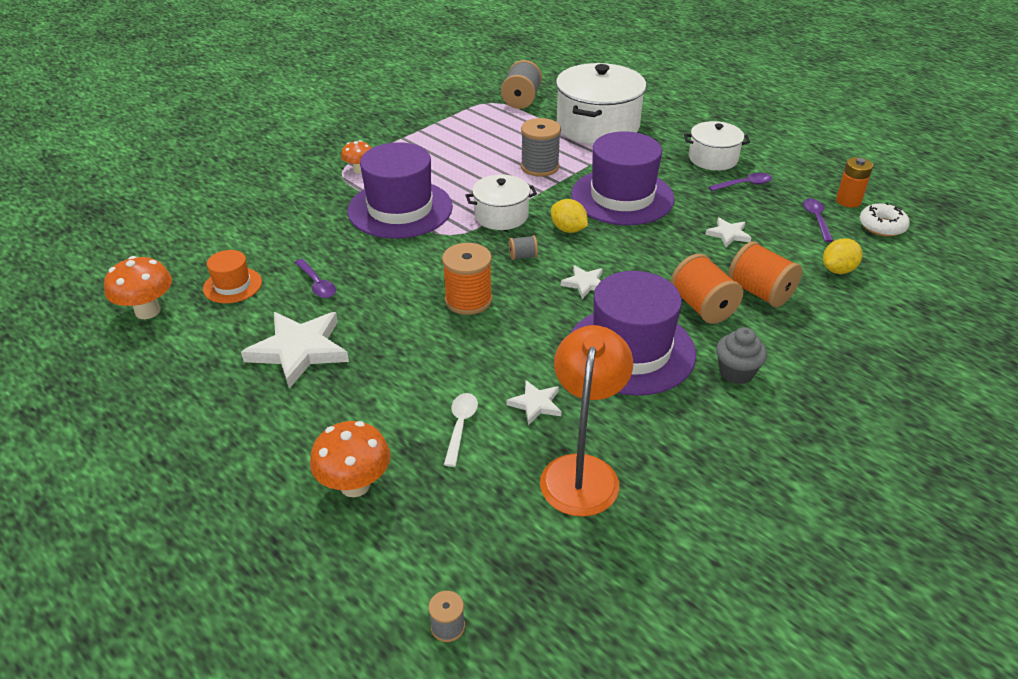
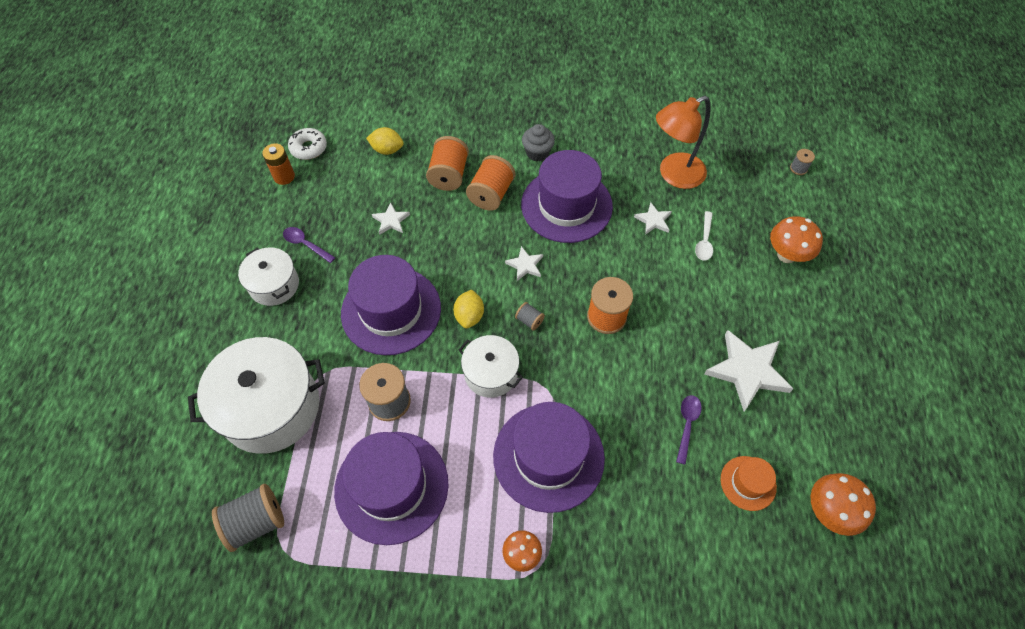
camera: 130 degrees left, 20 degrees up
white spoon [444,393,478,467] -> white spoon turned 45 degrees counterclockwise [695,211,713,261]
purple spoon [803,198,833,242] -> none
none -> purple hat [334,432,449,545]

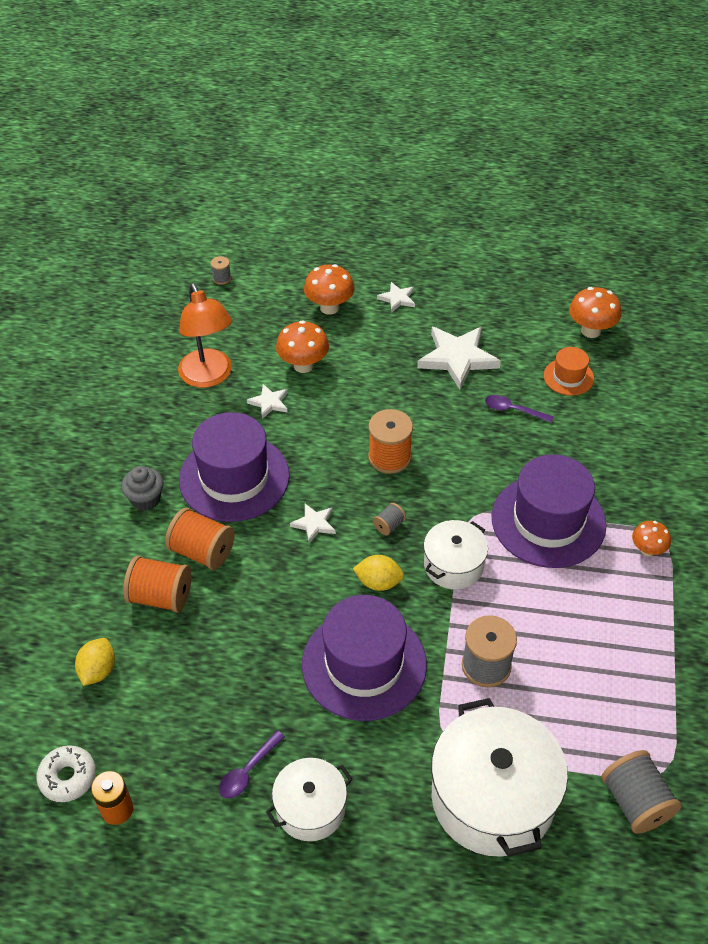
camera: 85 degrees left, 10 degrees down
purple hat [334,432,449,545] -> none
white star [372,202,410,235] -> white star moved to [377,282,415,312]
white spoon [695,211,713,261] -> orange mushroom [276,320,329,373]

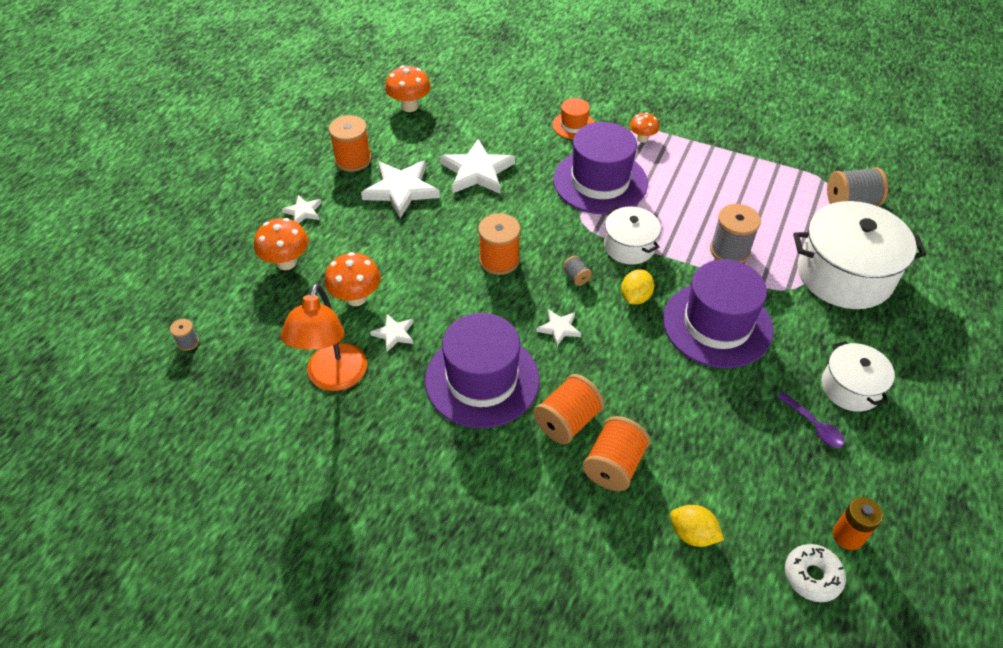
camera: 75 degrees left, 0 degrees up
grey cupcake [121,466,164,511] -> none
orange lamp [178,283,232,388] -> orange lamp turned 105 degrees clockwise [281,284,367,391]
purple spoon [485,395,554,423] -> white star [440,139,515,194]
orange hat [544,347,594,396] -> orange hat moved to [552,98,595,139]
none -> orange spool [329,115,372,172]

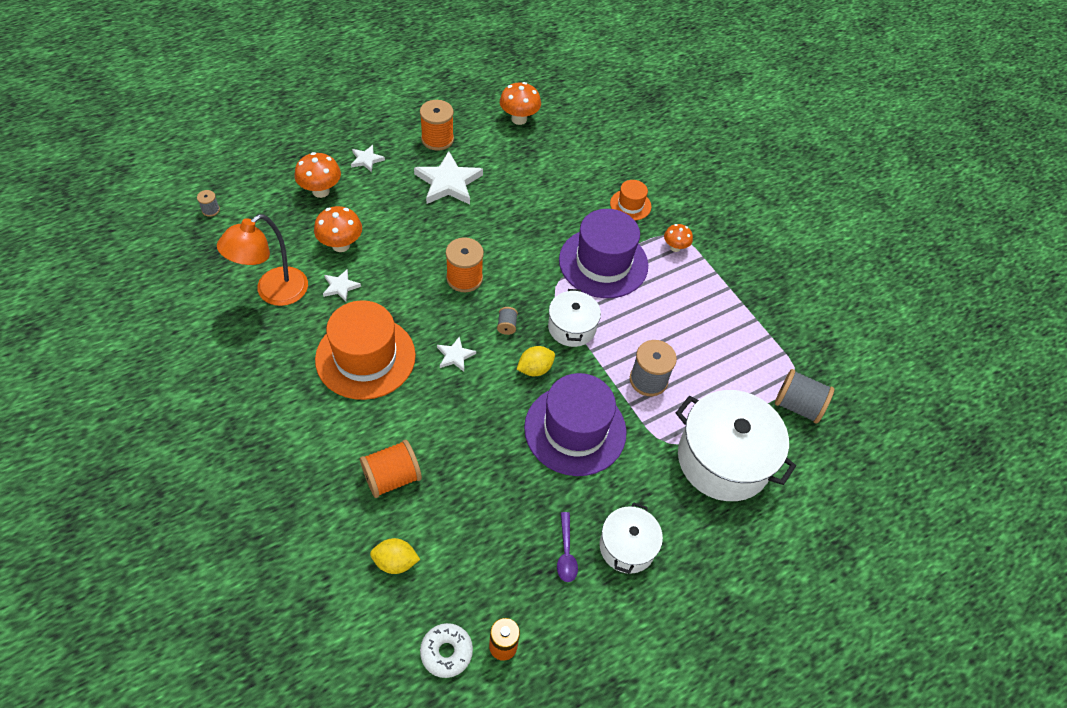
camera: 30 degrees right, 5 degrees up
purple hat [425,313,540,428] -> orange hat [315,300,416,400]
white star [440,139,515,194] -> none
orange spool [534,374,604,444] -> none
yellow lemon [670,505,724,547] -> yellow lemon turned 60 degrees counterclockwise [370,538,420,574]

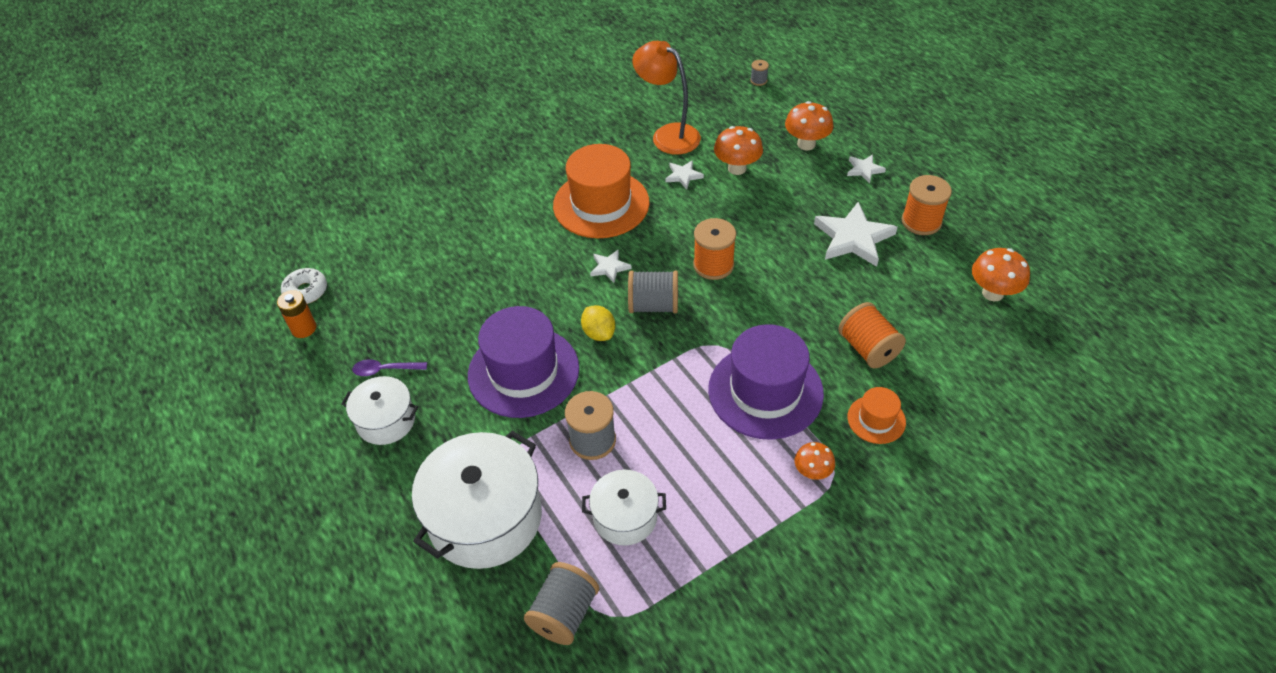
camera: 95 degrees right, 5 degrees down
orange spool [360,440,422,498] -> orange spool moved to [838,302,906,368]
yellow lemon [370,538,420,574] -> none
grey spool [497,307,518,335] -> grey spool [628,271,678,313], size x2.02
white pot [548,289,601,347] -> white pot moved to [582,470,666,546]

